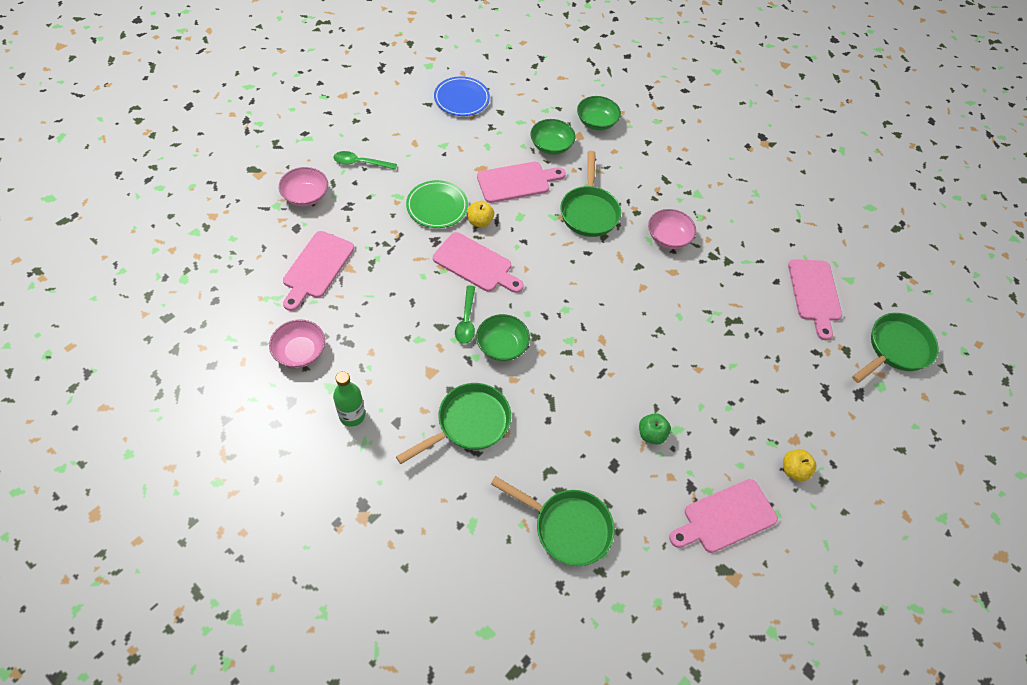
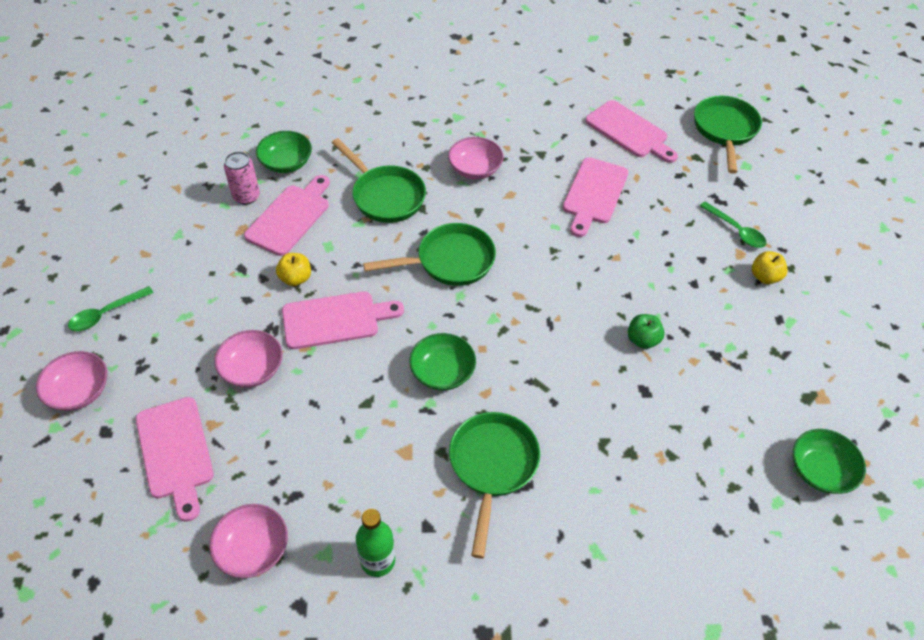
camera: 40 degrees left, 5 degrees down
green plate [406,180,468,228] -> none
blue plate [434,76,490,116] -> none
green spoon [455,285,475,344] -> green spoon moved to [700,202,766,248]
green pan [491,476,614,566] -> green pan moved to [363,223,496,286]
green bowl [577,96,621,130] -> green bowl moved to [793,429,866,494]
pink cutting board [669,479,778,553] -> pink cutting board moved to [563,157,629,237]
none -> pink bowl [214,330,283,388]
none -> pink can [224,152,260,205]

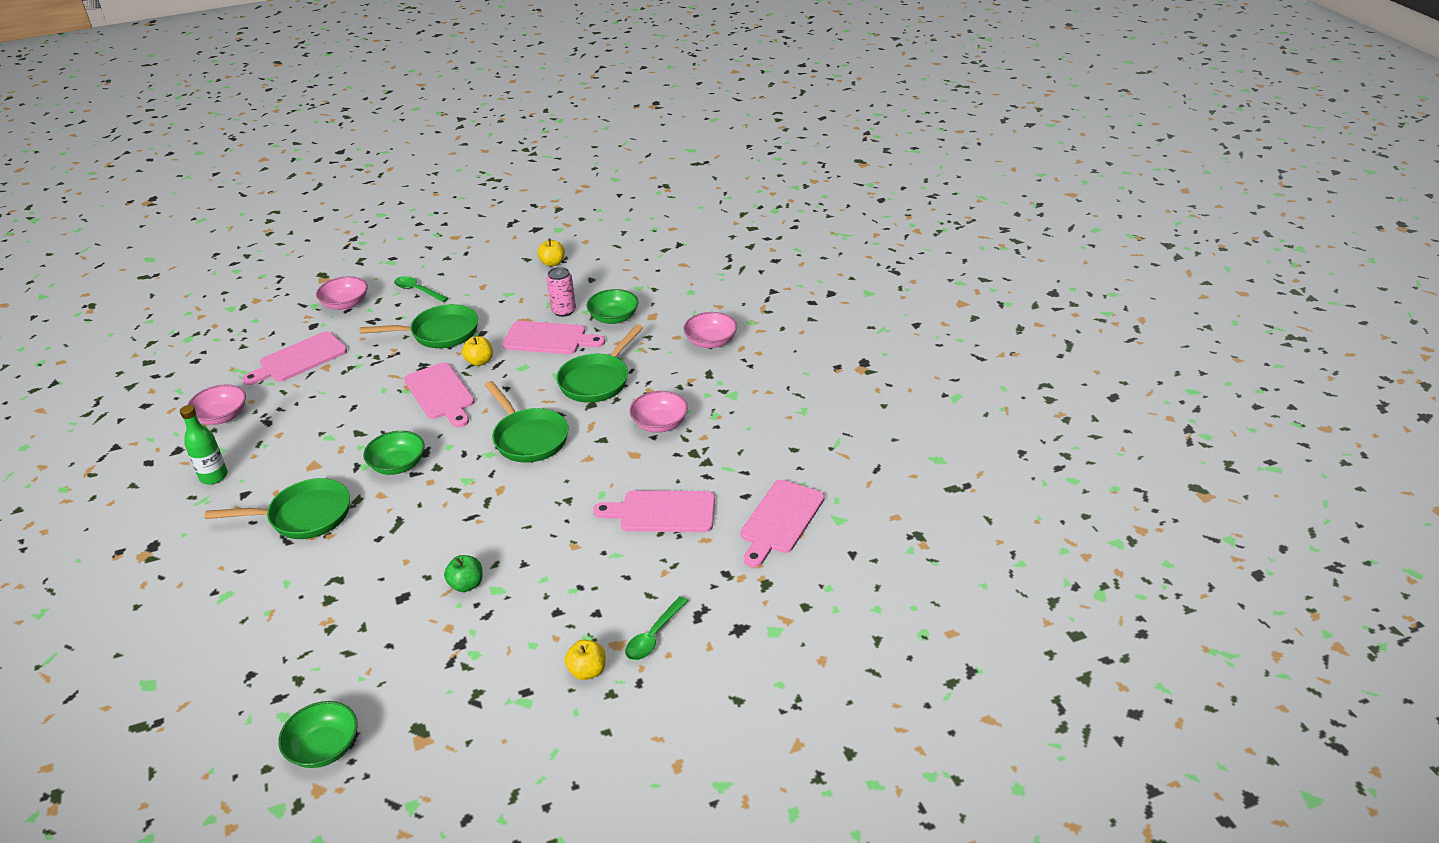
camera: 75 degrees right, 15 degrees down
pink bowl [214,330,283,388] -> pink bowl moved to [684,312,737,348]
green pan [694,95,762,174] -> green pan moved to [360,304,478,348]
none -> yellow apple [538,238,565,266]

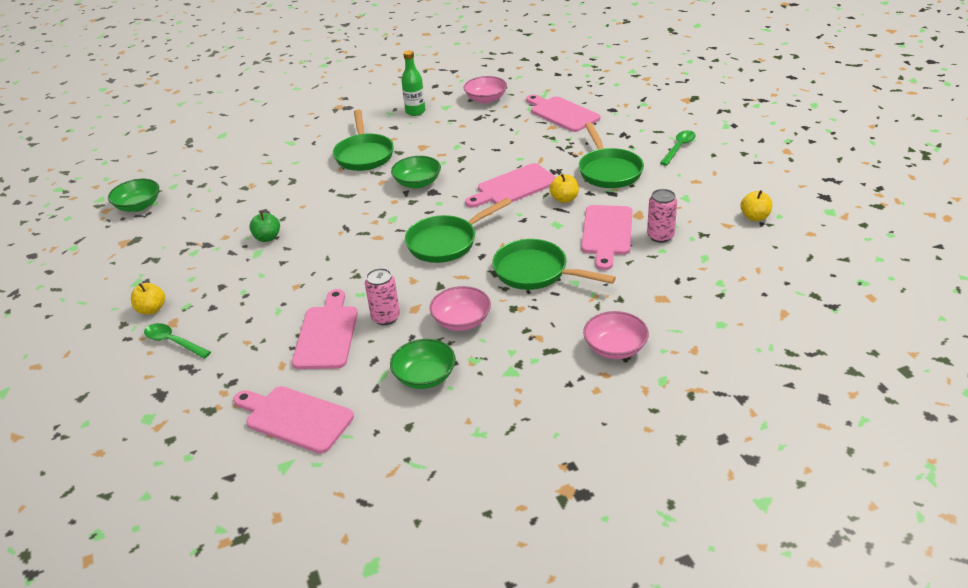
camera: 90 degrees right, 0 degrees up
pink bowl [316,276,367,310] -> none
green bowl [587,289,639,324] -> green bowl moved to [390,339,456,389]
none -> pink can [365,268,400,325]

